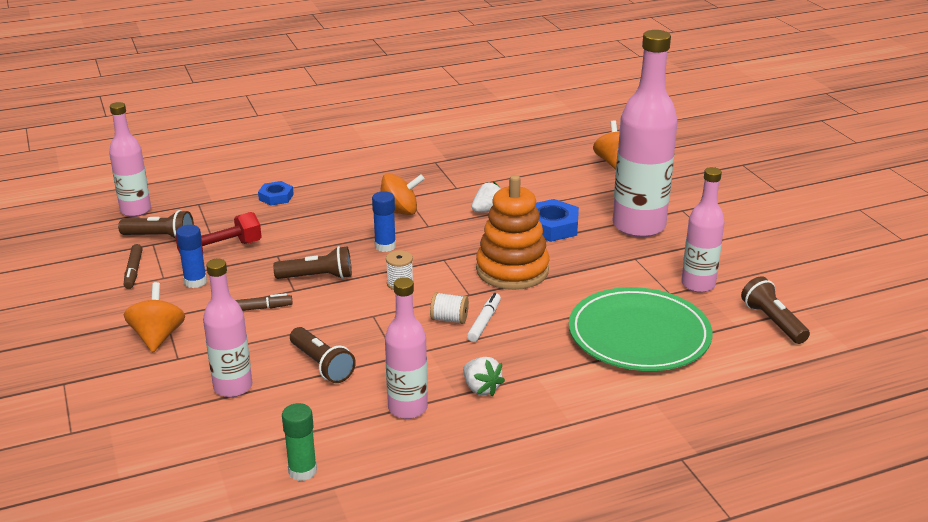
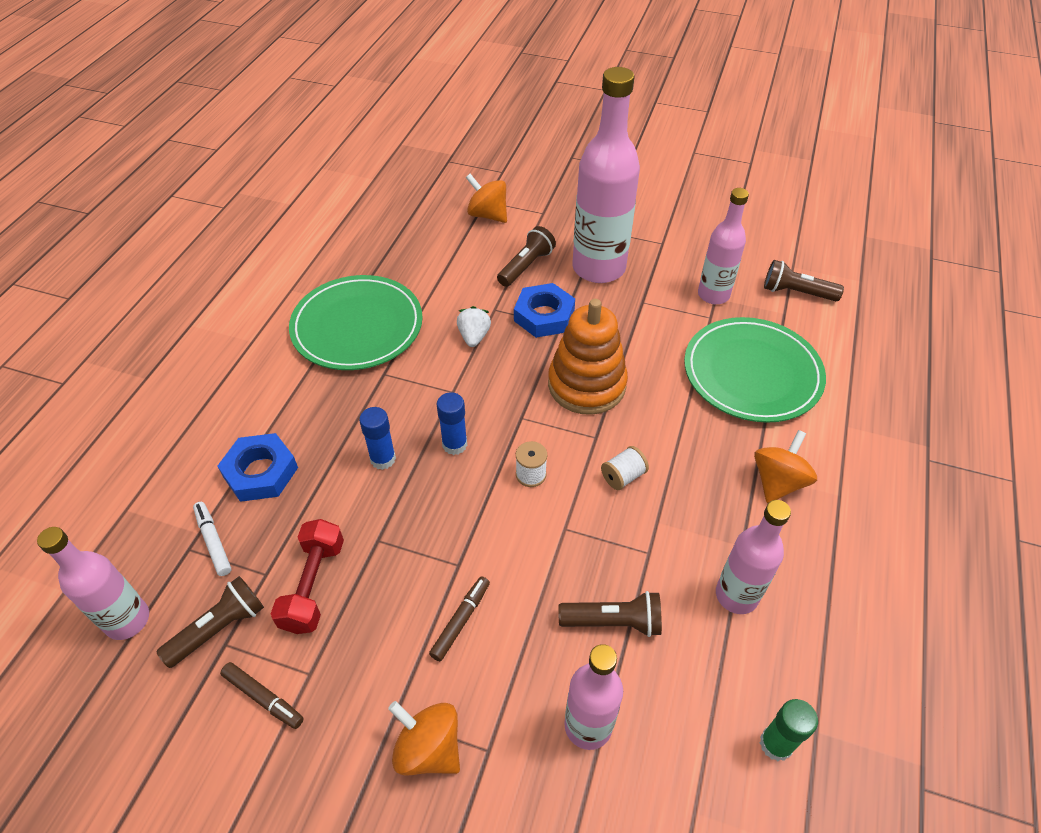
camera: 50 degrees left, 20 degrees up
blue glue stick [176,225,207,288] -> blue glue stick moved to [359,407,396,470]
blue nut [258,181,294,206] -> blue nut [218,433,298,502], size x1.61
brown flashlight [273,246,352,279] -> brown flashlight moved to [497,226,556,287]
orange spinning top [380,173,425,215] -> orange spinning top moved to [754,430,817,503]
white strawberry [463,357,505,397] -> none
white marker [467,293,501,342] -> white marker moved to [193,502,231,576]
none -> green plate [289,275,423,370]

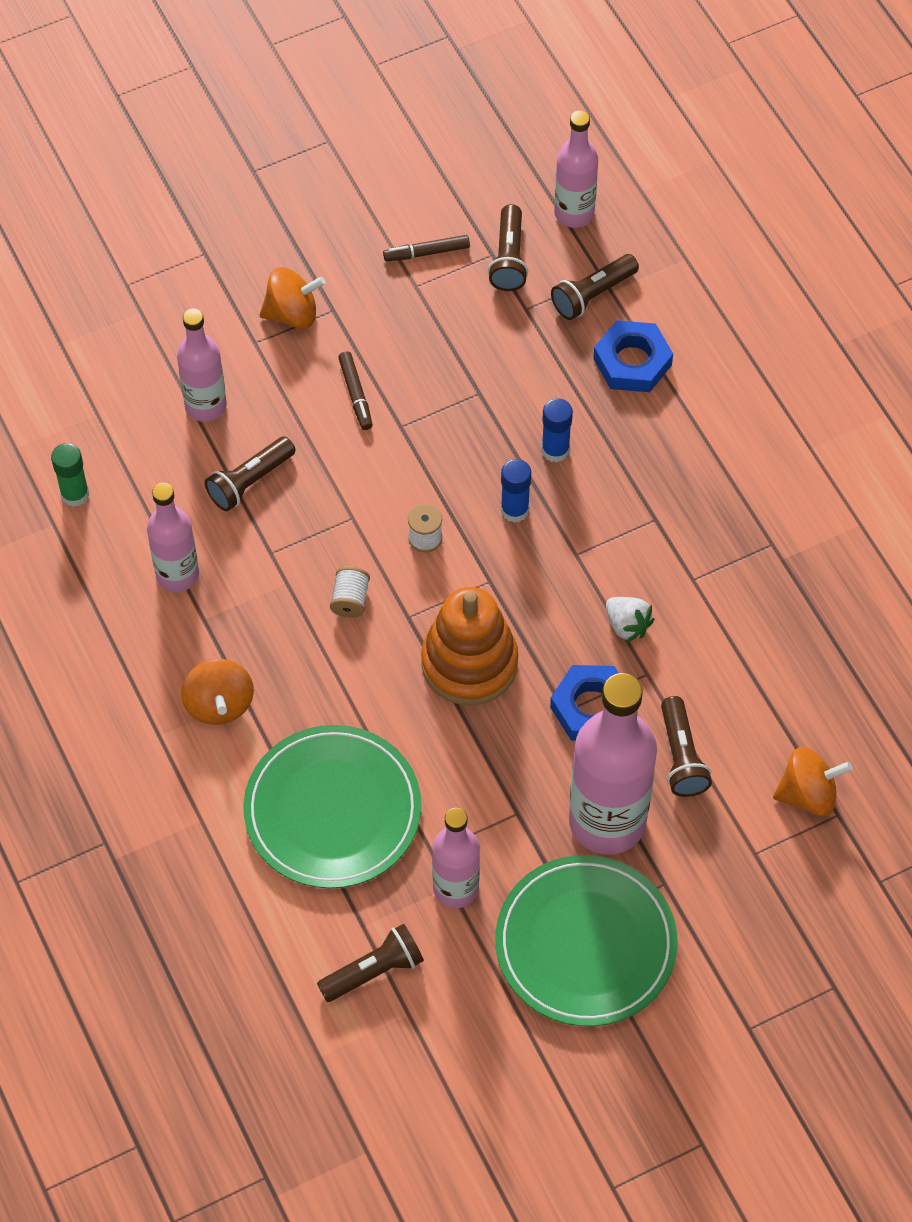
camera: 135 degrees right, 10 degrees up
white marker [193,502,231,576] -> brown flashlight [551,254,639,320]
red dumbbell [271,519,344,634] -> none
green plate [289,275,423,370] -> green plate moved to [495,855,678,1026]

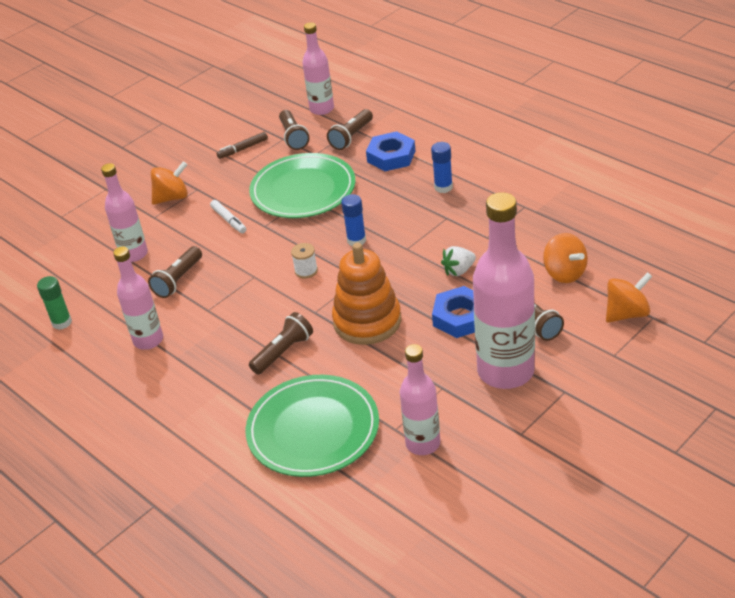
camera: 15 degrees left, 20 degrees down
orange spinning top [181,659,254,725] -> orange spinning top moved to [543,233,588,283]
brown flashlight [317,924,424,1002] -> brown flashlight moved to [249,312,313,375]
white spool [330,566,370,618] -> none
brown marker [338,351,373,430] -> white marker [210,200,246,233]
green plate [495,855,678,1026] -> green plate moved to [249,153,355,218]
blue glue stick [541,398,573,463] -> blue glue stick moved to [431,142,453,193]
white strawberry [606,597,654,643] -> white strawberry turned 120 degrees clockwise [441,246,476,276]

